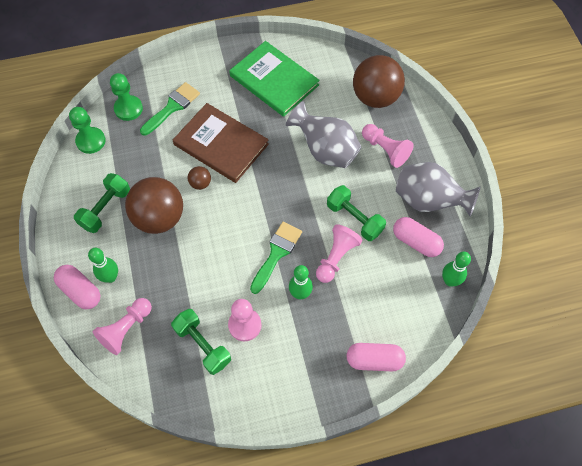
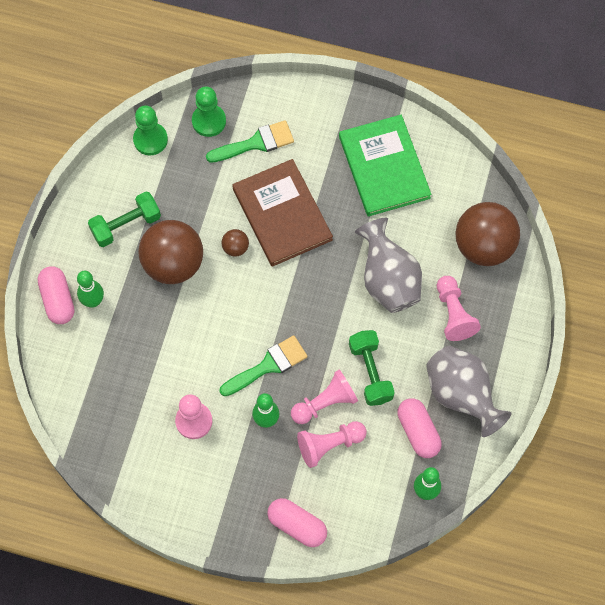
camera: 30 degrees right, 5 degrees up
pink pawn [93,298,152,355] -> pink pawn moved to [297,421,367,468]
green dumbbell [171,309,231,375] -> none

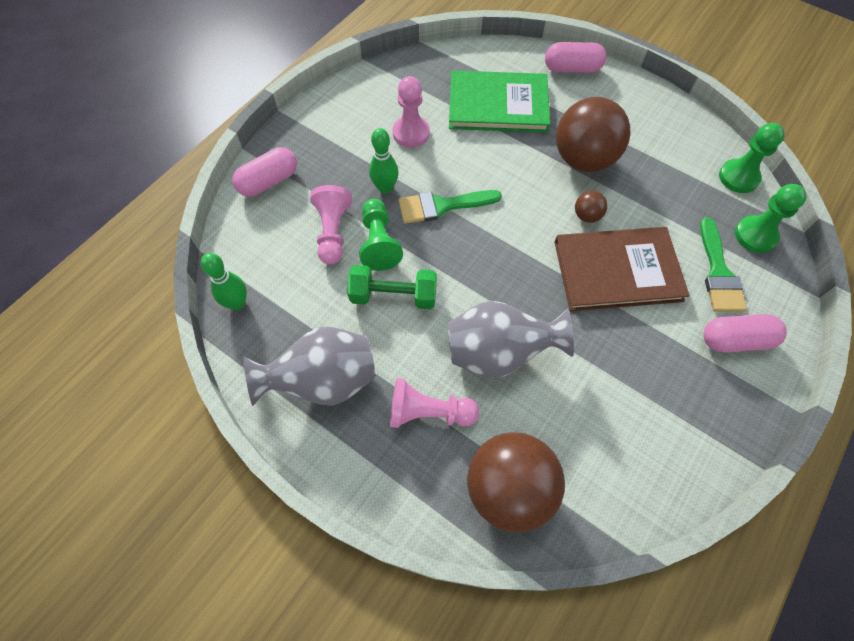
camera: 110 degrees right, 5 degrees down
green bowling pin [77,271,104,307] -> none
green dumbbell [88,191,161,247] -> none
green brush [220,335,308,396] -> green brush turned 90 degrees clockwise [399,190,502,224]
pink pawn [291,369,358,424] -> green pawn [359,199,403,271]
green book [339,115,431,217] -> green book moved to [449,71,550,133]
pink capsule [397,398,442,458] -> pink capsule moved to [704,314,787,352]

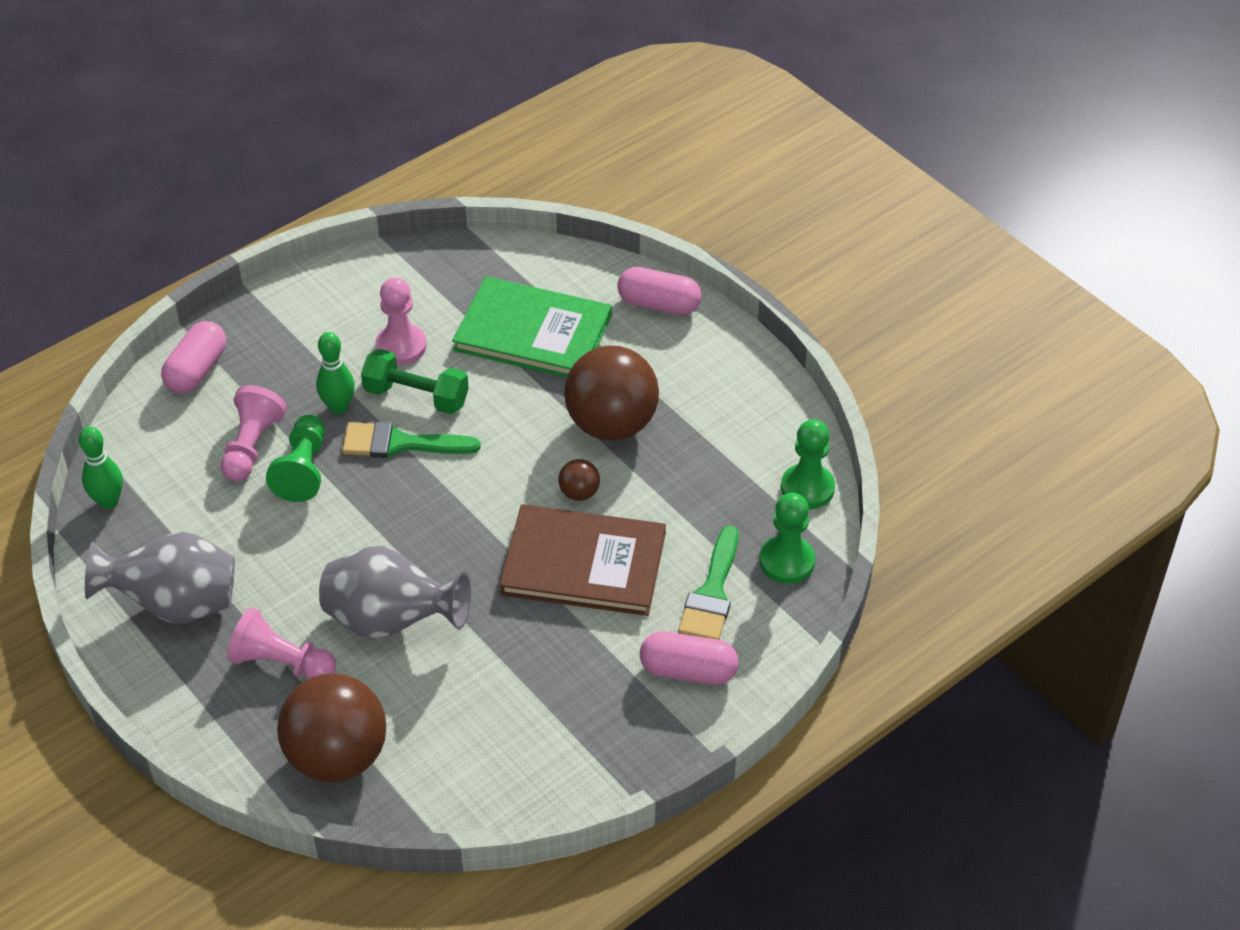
camera: 15 degrees right, 15 degrees down
pink capsule [232,147,297,197] -> pink capsule turned 45 degrees counterclockwise [161,321,226,393]
green dumbbell [347,265,437,309] -> green dumbbell moved to [361,349,469,414]

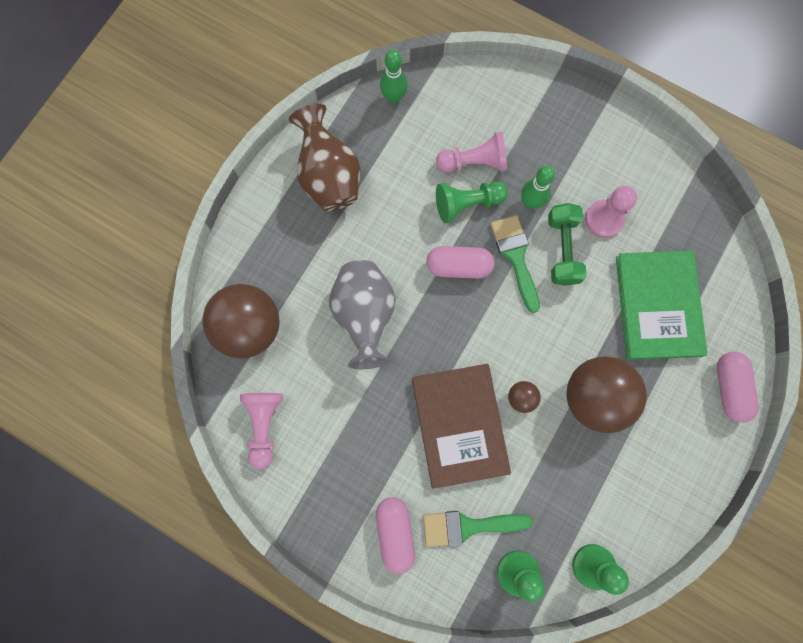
camera: 70 degrees right, 30 degrees up
grey vase [85,532,235,624] -> brown vase [289,104,360,212]
pink capsule [161,321,226,393] -> pink capsule moved to [426,246,494,279]
pink pawn [227,607,336,679] -> pink pawn moved to [240,393,283,469]

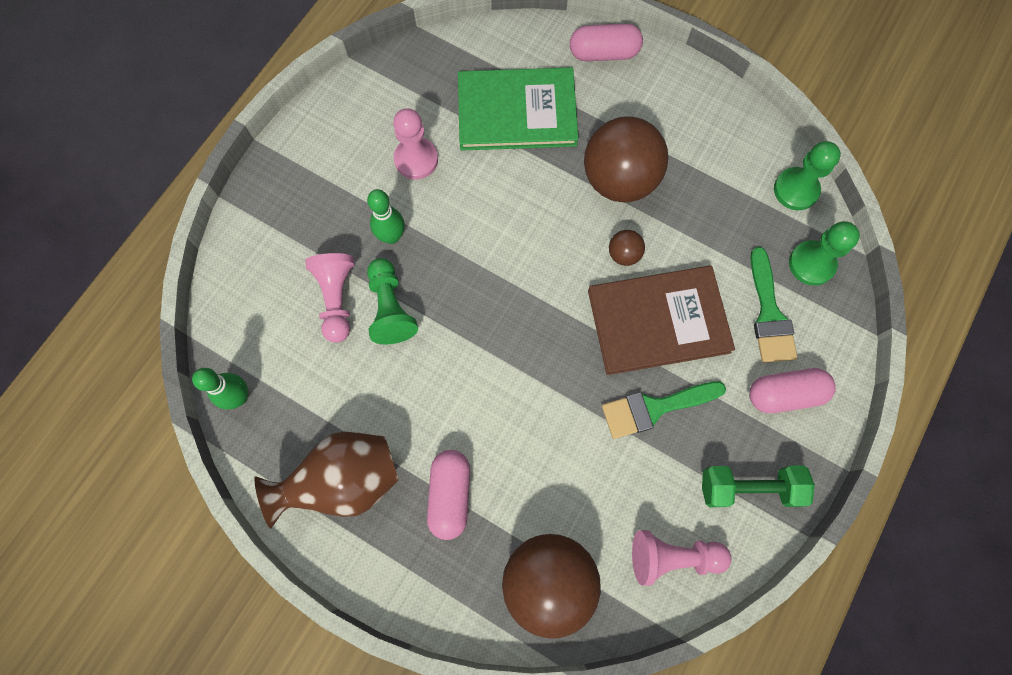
camera: 90 degrees left, 5 degrees down
grey vase [329,260,396,369] -> none
pink capsule [426,246,494,279] -> pink capsule moved to [427,450,470,540]
green brush [491,215,540,313] -> green brush moved to [602,381,726,439]
green dumbbell [548,203,587,286] -> green dumbbell moved to [702,466,815,507]

